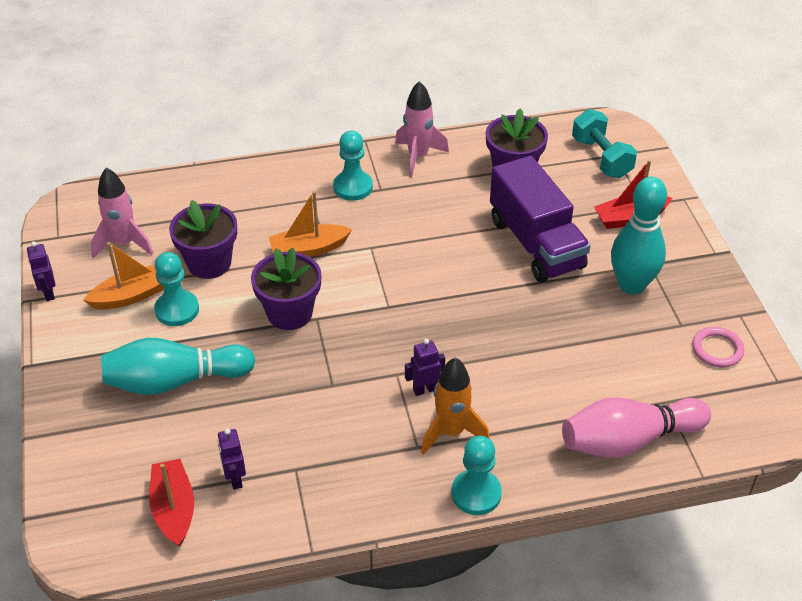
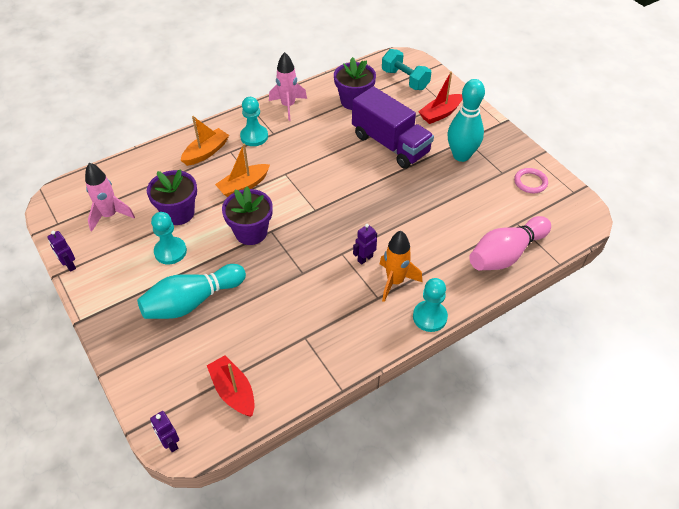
camera: 20 degrees left, 5 degrees up
orange boat [83,242,164,310] -> orange boat moved to [181,116,229,166]
purple robot [217,429,246,490] -> purple robot moved to [150,411,179,452]

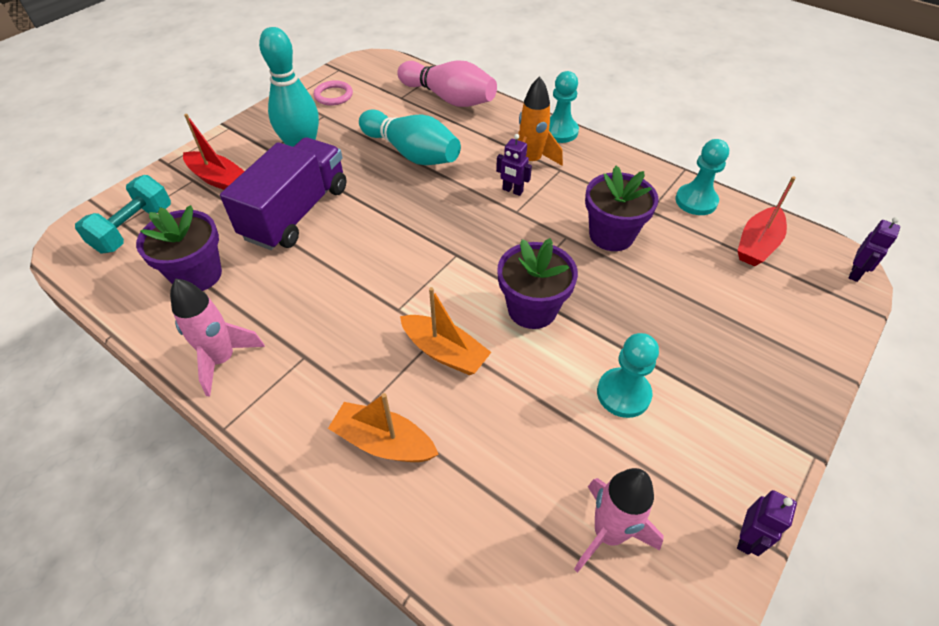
camera: 110 degrees left, 0 degrees up
turquoise bowling pin [137,264,246,319] -> turquoise bowling pin moved to [359,109,461,165]
purple flower pot [147,169,197,225] -> purple flower pot moved to [585,166,659,251]
turquoise pawn [240,97,268,146] -> turquoise pawn moved to [675,139,729,215]

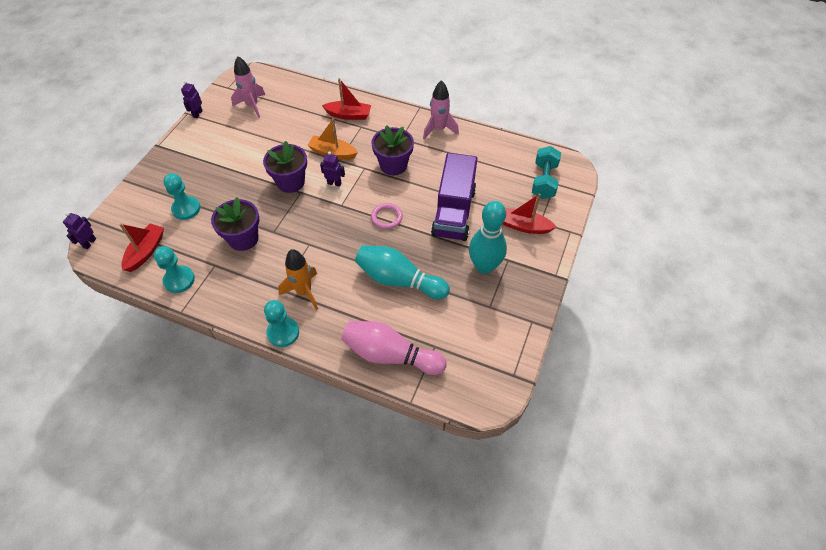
camera: 165 degrees right, 5 degrees up
purple flower pot [136,205,222,291] -> purple flower pot moved to [371,125,414,175]
pink ring [313,80,353,106] -> pink ring moved to [371,203,403,229]
orange boat [328,393,439,462] -> red boat [322,78,371,120]
purple robot [496,134,532,196] -> purple robot moved to [320,151,345,187]
turquoise pawn [597,333,659,418] -> turquoise pawn moved to [163,173,200,220]

